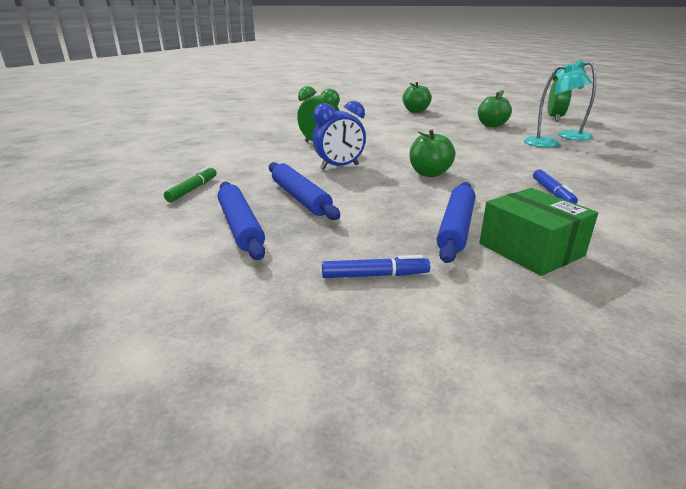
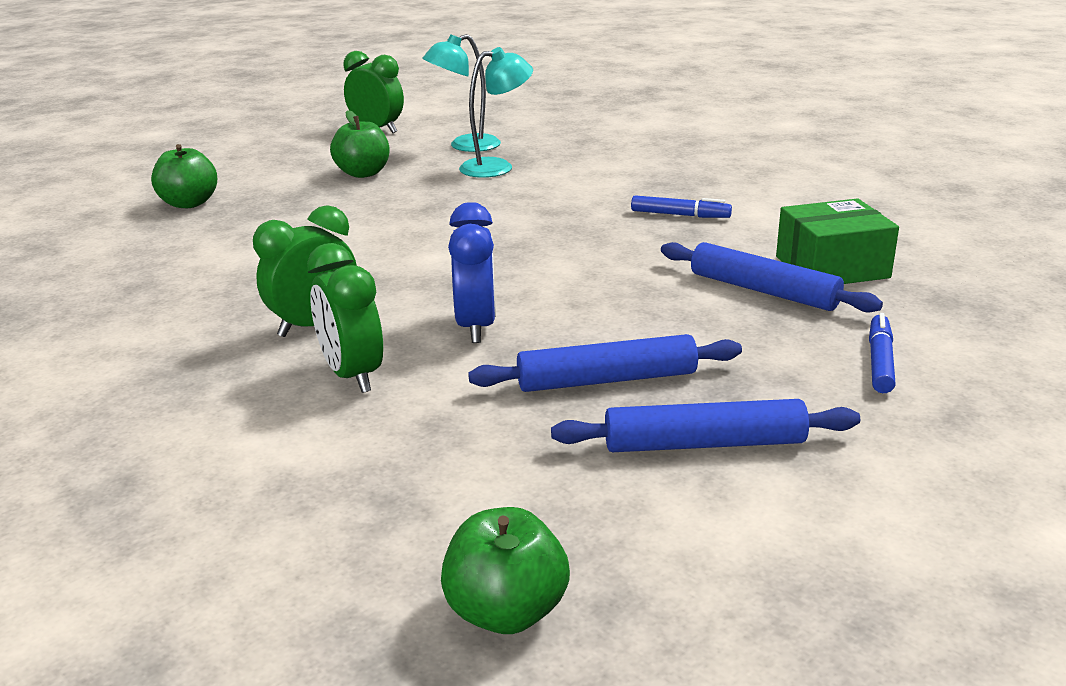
camera: 70 degrees left, 0 degrees up
green marker [164,166,217,202] -> none
green apple [410,130,455,177] -> green apple moved to [441,507,570,634]
none -> green clock [307,243,383,393]

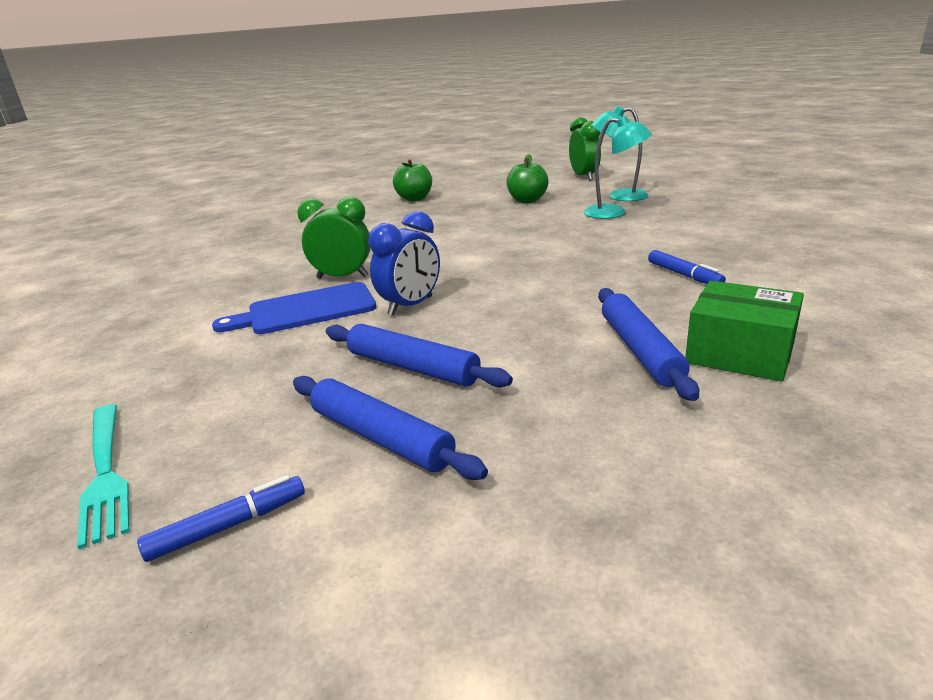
camera: 45 degrees right, 0 degrees up
green clock [307,243,383,393] -> blue cutting board [212,282,376,334]
green apple [441,507,570,634] -> turquoise fork [77,404,130,549]
blue marker [869,313,896,393] -> blue marker moved to [137,475,305,562]

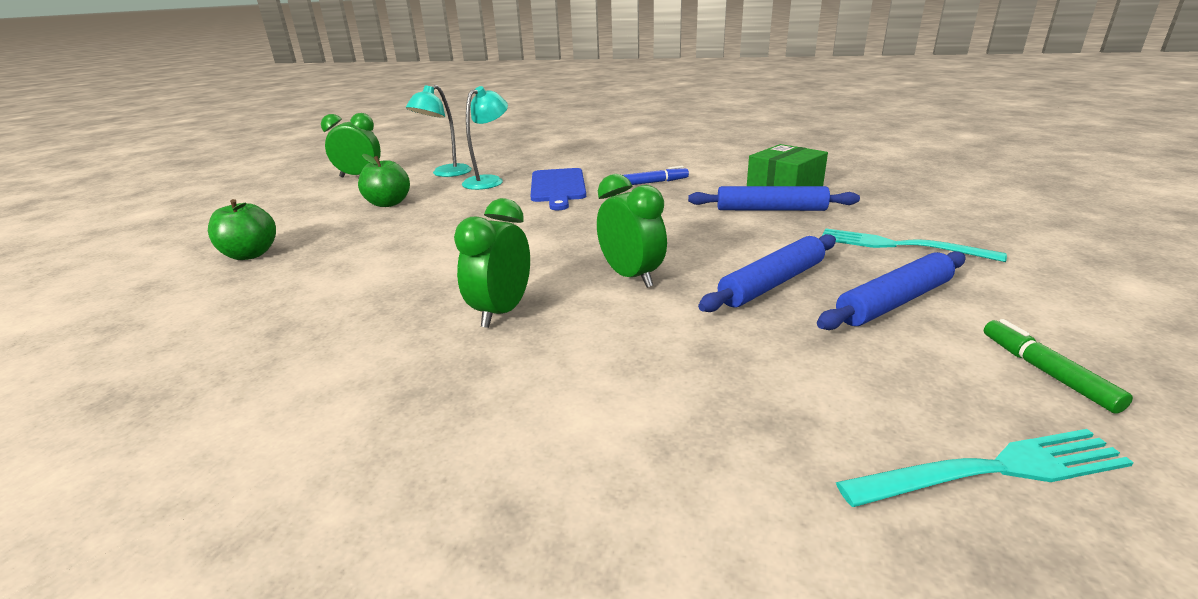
camera: 75 degrees left, 0 degrees up
blue marker [137,475,305,562] -> green marker [984,319,1133,414]
blue cutting board [212,282,376,334] -> blue cutting board moved to [531,168,586,210]
blue clock [368,211,440,316] -> green clock [597,174,667,288]
none -> turquoise fork [822,228,1007,262]

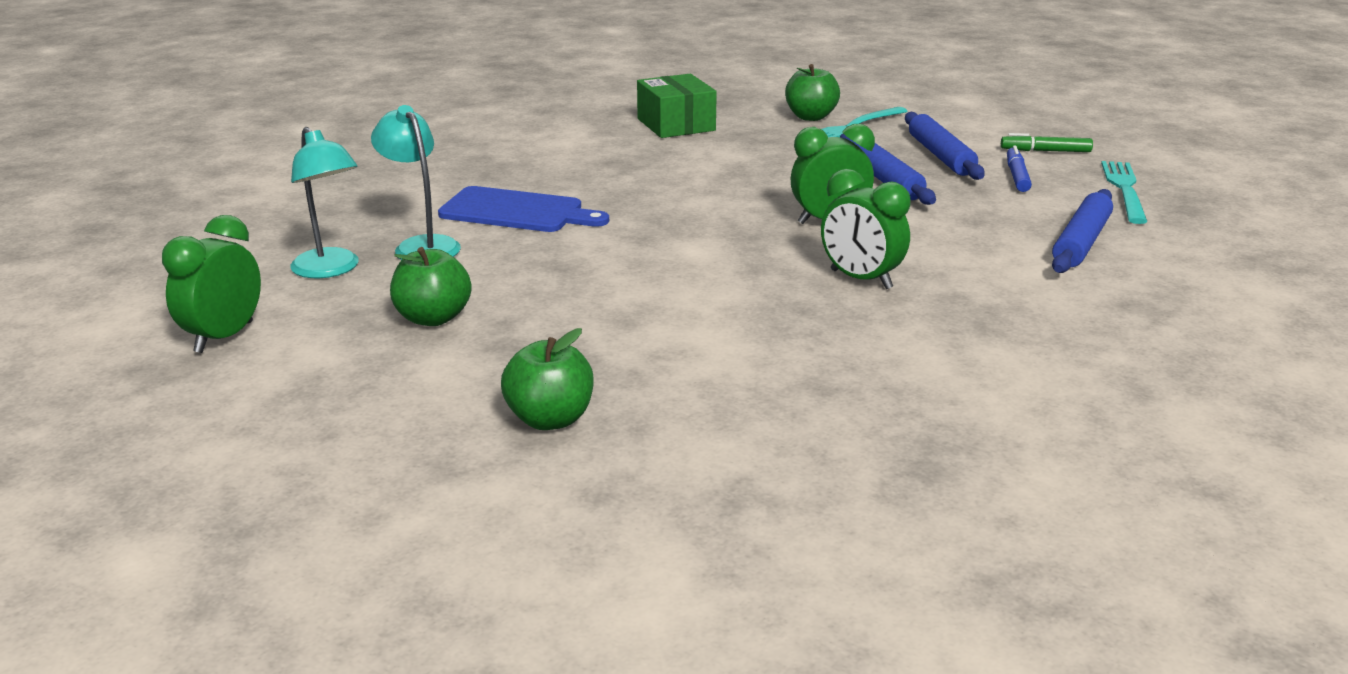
camera: 70 degrees left, 0 degrees up
blue marker [624,166,689,185] -> blue marker moved to [1007,145,1032,192]
blue rolling pin [688,186,860,211] -> blue rolling pin moved to [1052,189,1113,273]
none -> green apple [785,64,840,121]

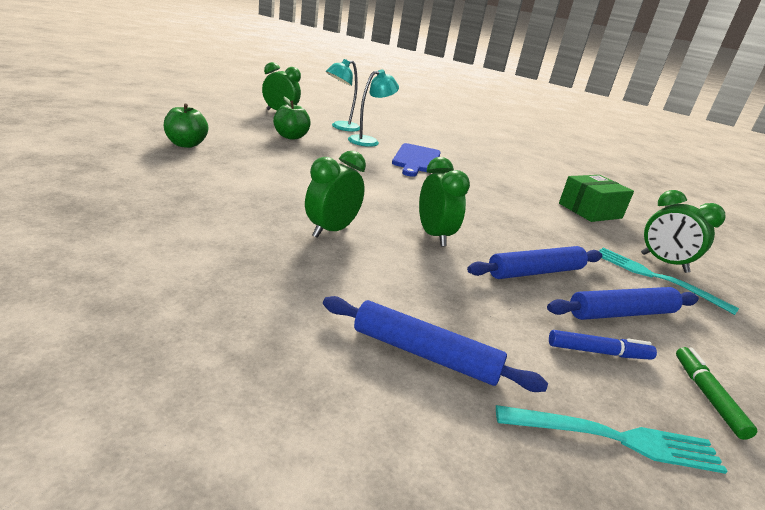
camera: 80 degrees right, 0 degrees up
green apple [785,64,840,121] -> green clock [641,190,726,273]

